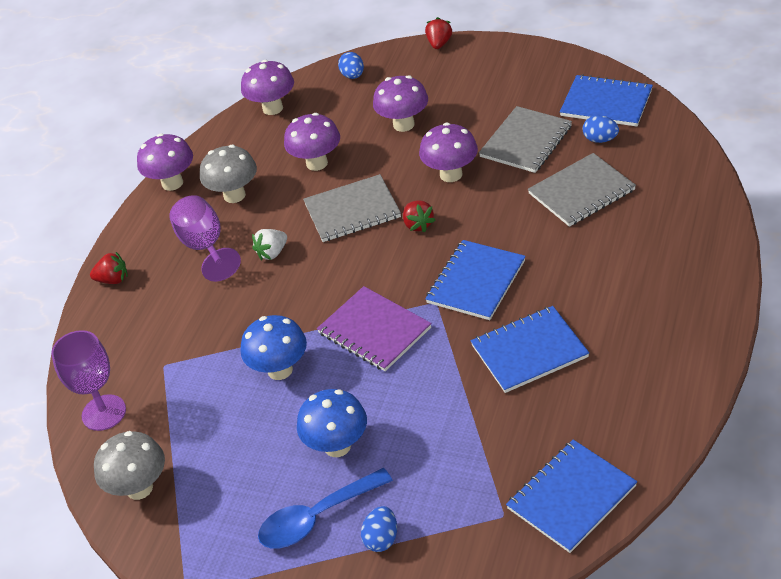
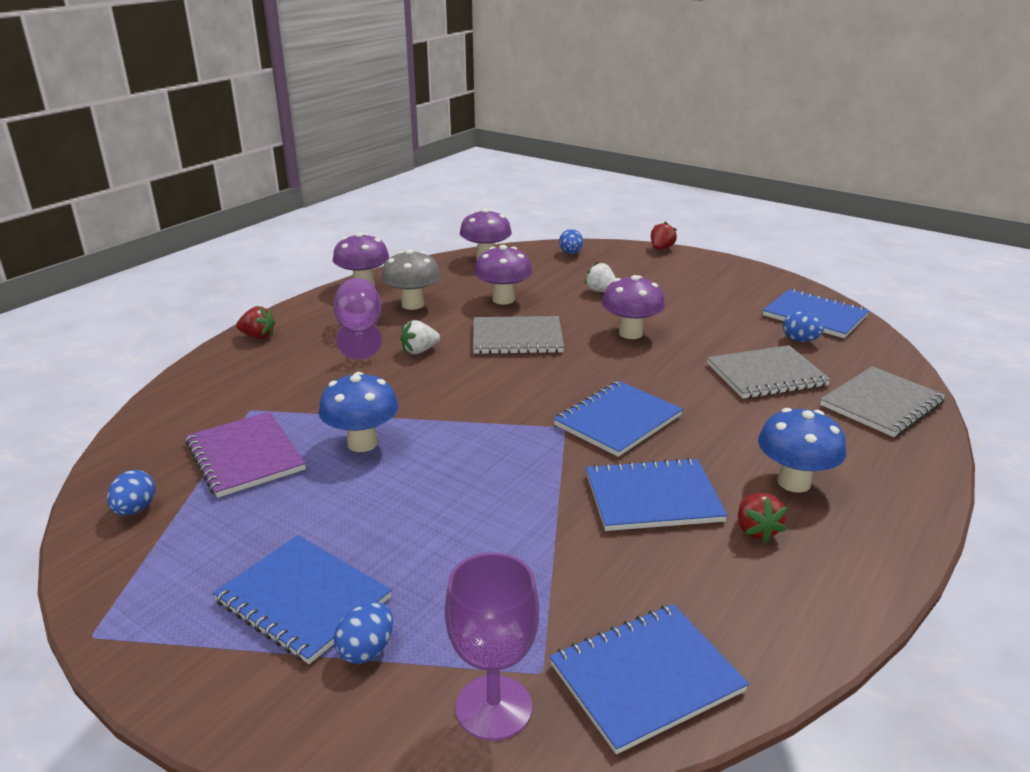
camera: 10 degrees right, 15 degrees down
purple goblet [51,330,126,431] -> purple goblet moved to [445,552,539,741]
grey mushroom [94,431,165,500] -> blue egg [107,470,155,516]
blue spoon [258,468,393,549] -> blue notebook [213,535,392,664]
blue mushroom [297,389,367,457] -> blue mushroom moved to [758,408,846,493]
purple notebook [317,286,432,371] -> purple notebook moved to [185,412,306,498]
purple mushroom [373,75,428,132] -> white strawberry [585,262,616,292]
red strawberry [403,200,435,232] -> red strawberry moved to [738,493,787,543]
grey notebook [479,106,572,173] -> grey notebook moved to [820,366,946,437]

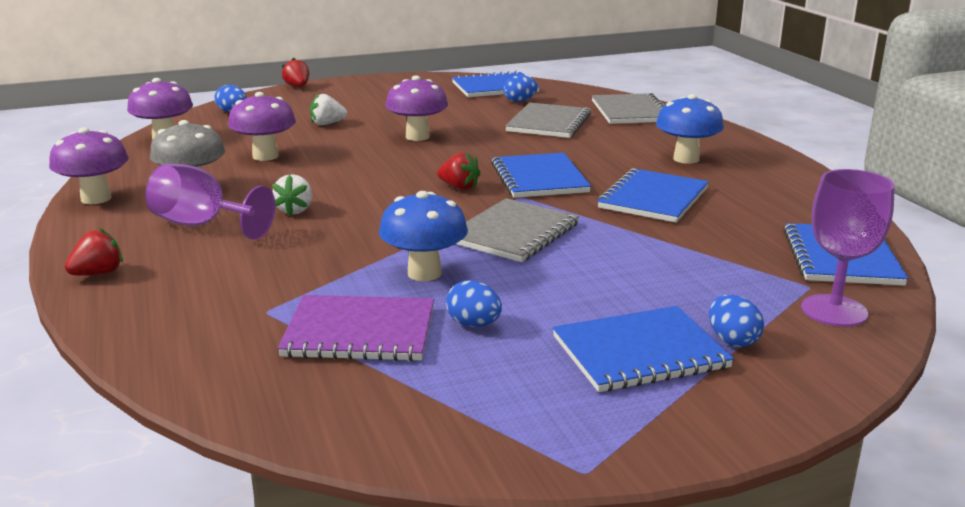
camera: 55 degrees left, 5 degrees down
blue egg [107,470,155,516] -> blue egg moved to [446,280,502,327]
grey notebook [473,316,564,354] -> grey notebook moved to [456,198,579,262]
red strawberry [738,493,787,543] -> red strawberry moved to [437,152,481,190]

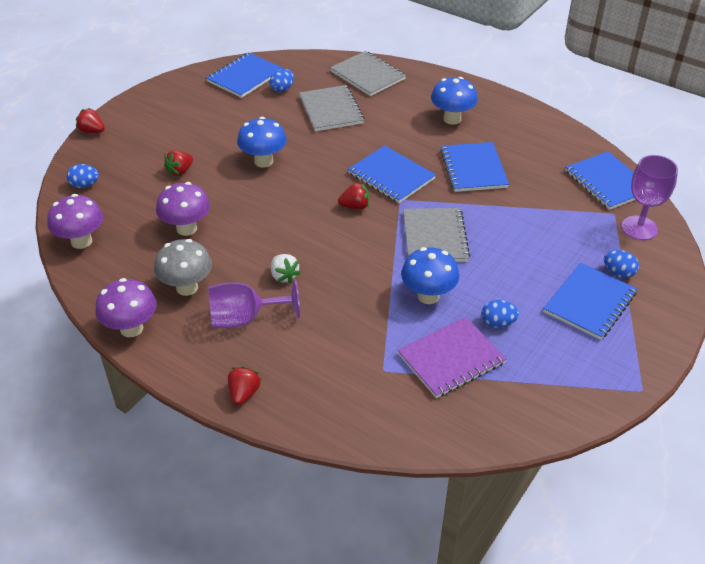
camera: 35 degrees left, 20 degrees up
white strawberry [310,93,347,125] -> red strawberry [164,150,193,176]
purple mushroom [385,75,448,141] -> blue mushroom [237,117,287,168]

